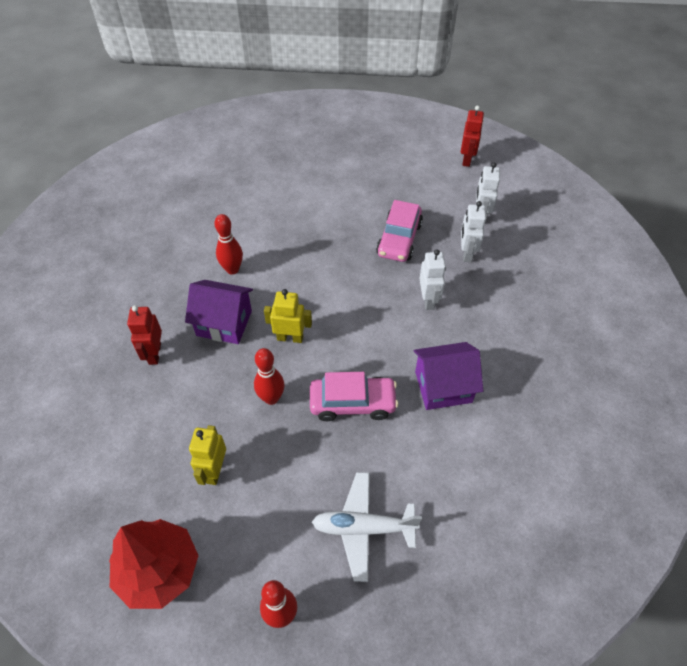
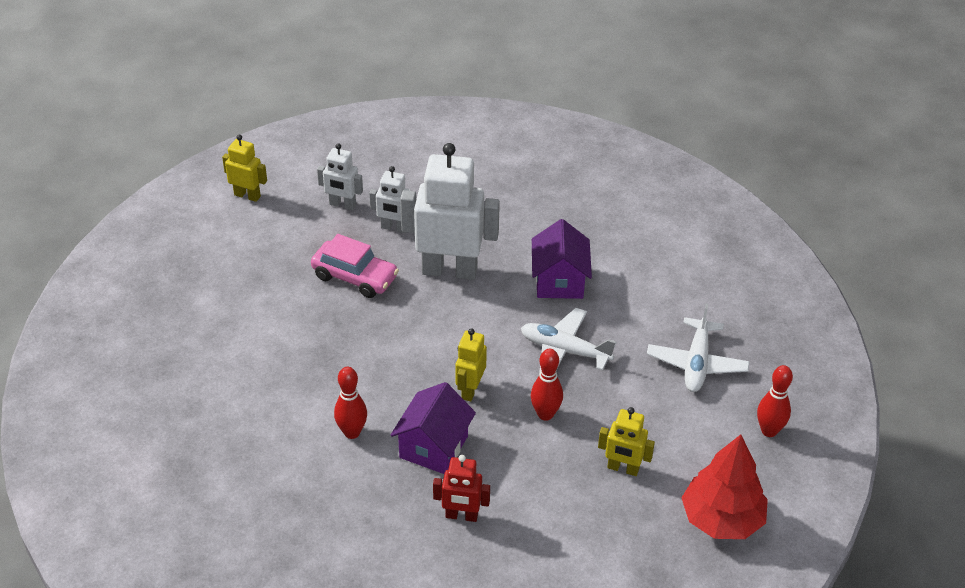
camera: 80 degrees left, 10 degrees down
pink car [310,372,398,421] -> white plane [521,308,617,374]
white robot [419,249,446,310] -> white robot [400,143,500,280], size x1.99
red robot [461,106,484,167] -> yellow robot [222,135,267,202]

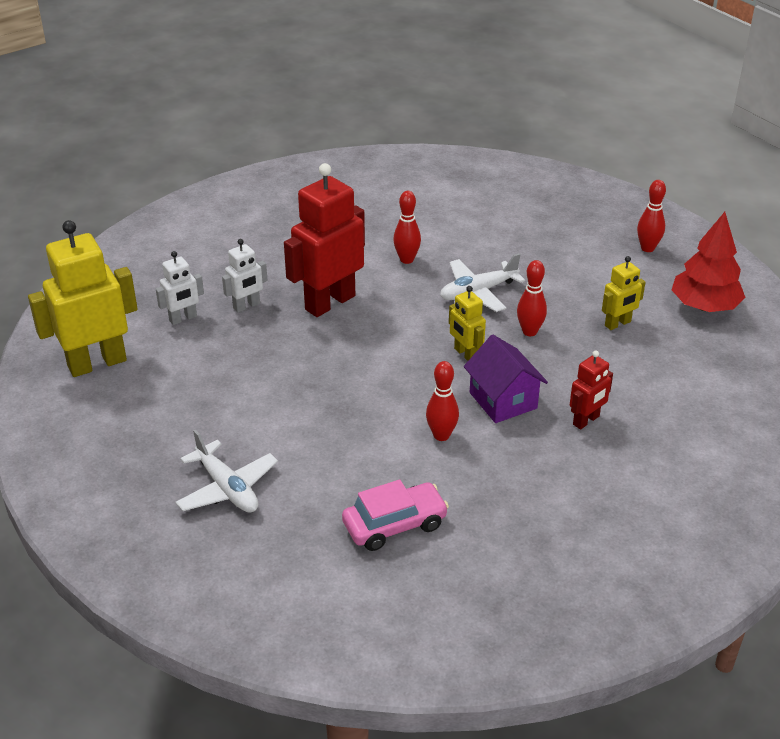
camera: 50 degrees left, 5 degrees down
yellow robot [222,135,267,202] -> yellow robot [28,220,138,377], size x1.99
pink car [311,234,399,298] -> pink car moved to [342,479,449,551]
white robot [400,143,500,280] -> red robot [284,163,365,317]
purple house [532,219,592,299] -> red bowling pin [393,191,421,264]
white plane [647,303,750,392] -> white plane moved to [175,430,278,512]

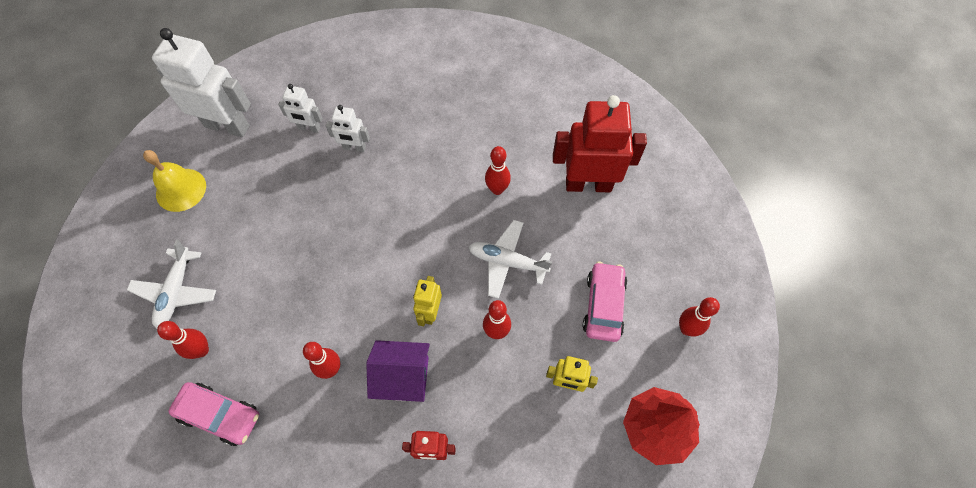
camera: 45 degrees right, 25 degrees up
yellow robot [28,220,138,377] -> white robot [152,28,251,137]
red robot [284,163,365,317] -> red robot moved to [553,95,647,192]
purple house [464,335,548,423] -> purple house turned 75 degrees clockwise [366,340,430,402]
none -> yellow bell [143,150,206,212]
none -> red bowling pin [157,321,209,359]
none -> pink car [583,262,627,342]

